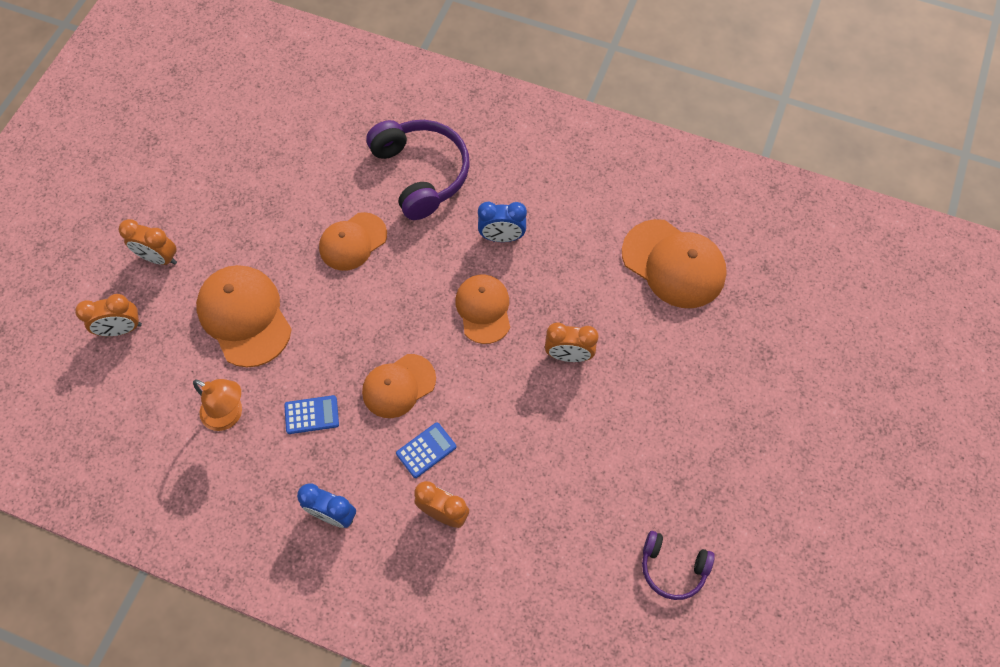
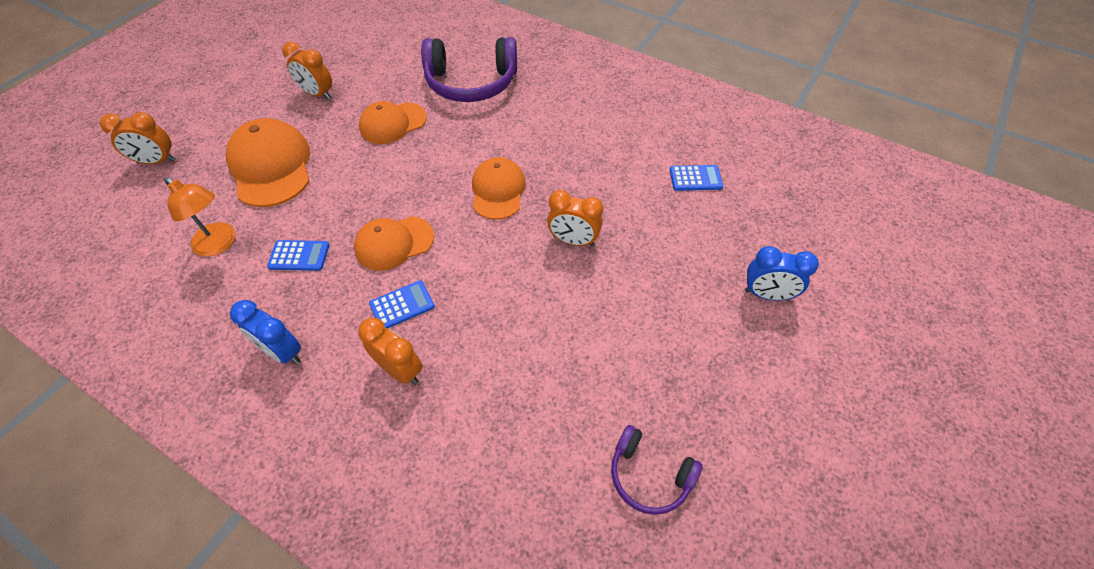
camera: 10 degrees right, 10 degrees down
orange clock [119,219,177,265] -> orange clock moved to [282,42,332,100]
purple headphones [366,120,470,220] -> purple headphones turned 105 degrees clockwise [421,37,517,102]
blue clock [478,202,527,242] -> blue clock moved to [745,246,819,300]
orange cap [622,219,727,308] -> blue calculator [670,165,723,191]

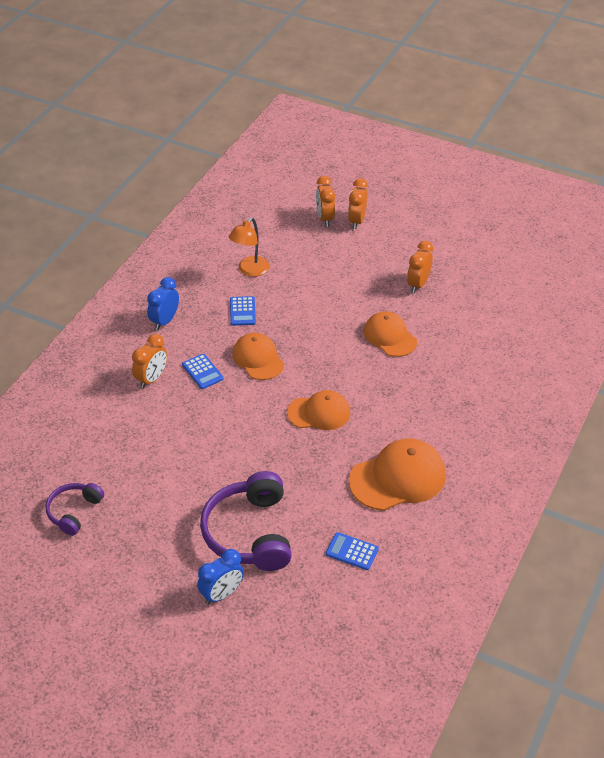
camera: 85 degrees right, 10 degrees down
orange cap [226,118,310,207] -> orange cap moved to [349,438,446,511]
purple headphones [421,37,517,102] -> purple headphones moved to [200,471,292,571]
orange clock [547,190,603,246] -> orange clock moved to [348,178,368,229]
blue calculator [670,165,723,191] -> blue calculator turned 120 degrees clockwise [326,532,379,570]
blue clock [745,246,819,300] -> blue clock turned 135 degrees counterclockwise [197,549,244,605]

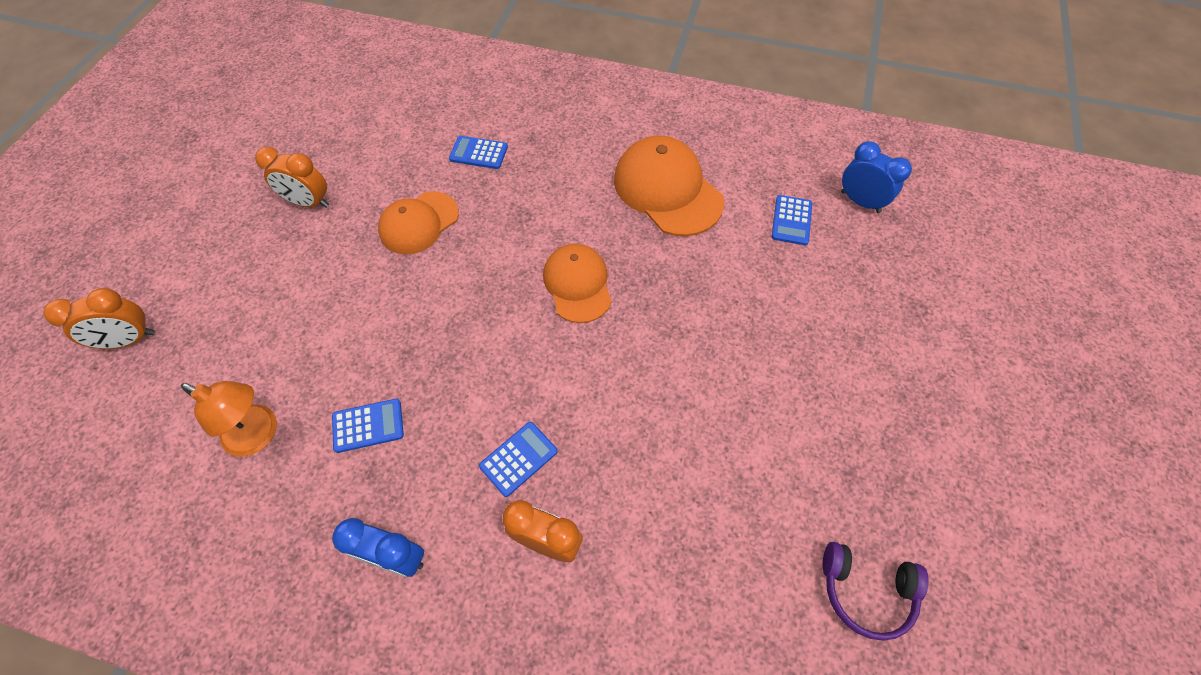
camera: 100 degrees left, 15 degrees up
blue clock [197,549,244,605] -> blue clock moved to [841,141,912,213]
purple headphones [200,471,292,571] -> none
orange cap [233,333,284,380] -> none
orange clock [348,178,368,229] -> none
none -> blue calculator [449,136,508,169]

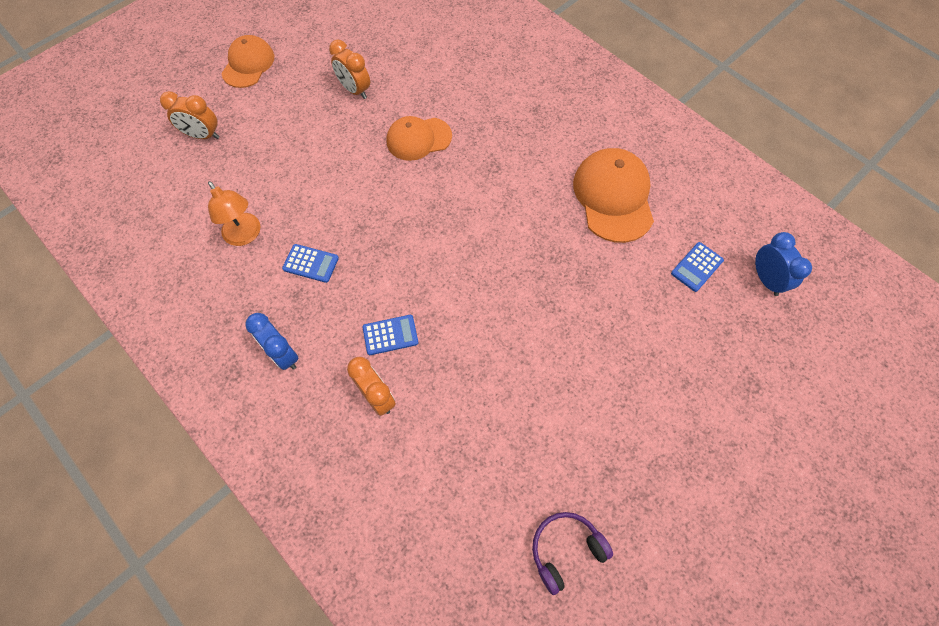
camera: 30 degrees right, 5 degrees up
blue calculator [449,136,508,169] -> none
orange cap [543,244,612,323] -> orange cap moved to [221,35,274,88]
purple headphones [823,542,929,641] -> purple headphones turned 105 degrees clockwise [532,512,613,595]

